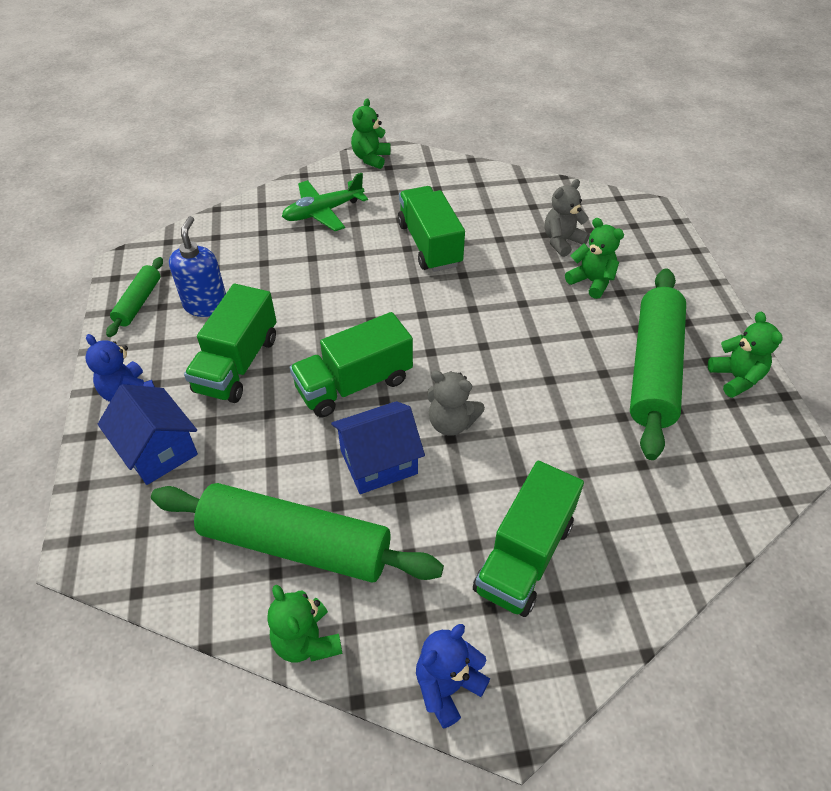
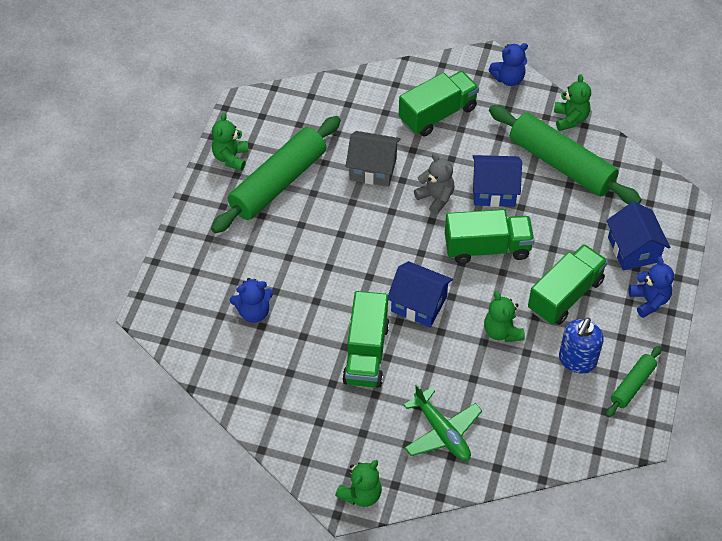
camera: 155 degrees left, 5 degrees up
green plane [282,173,368,231] -> green plane turned 60 degrees clockwise [403,384,482,461]
grey teddy bear [545,179,590,257] -> blue teddy bear [230,278,274,323]
green teddy bear [565,218,624,299] -> green teddy bear moved to [484,291,525,342]
none -> grey house [346,131,401,187]
none -> blue house [388,261,453,327]

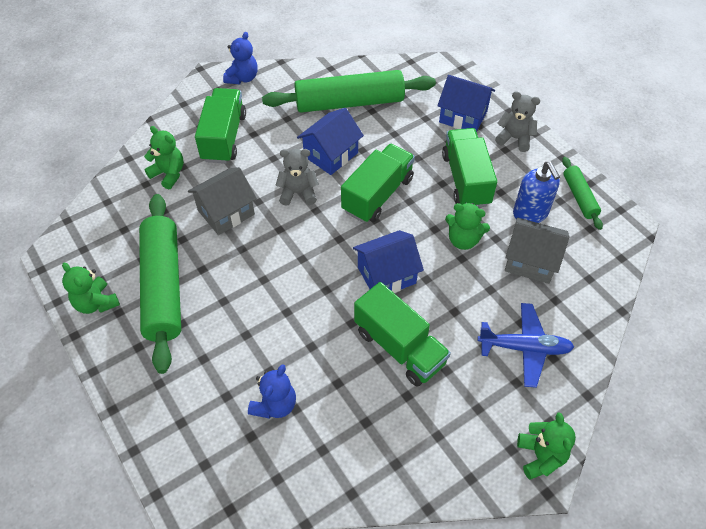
camera: 50 degrees left, 0 degrees up
green plane [403,384,482,461] -> blue plane [477,303,574,388]
green teddy bear [554,74,591,131] -> green teddy bear moved to [144,126,184,189]
blue teddy bear [629,256,674,318] -> grey teddy bear [495,91,540,152]
none -> grey house [505,218,569,284]

